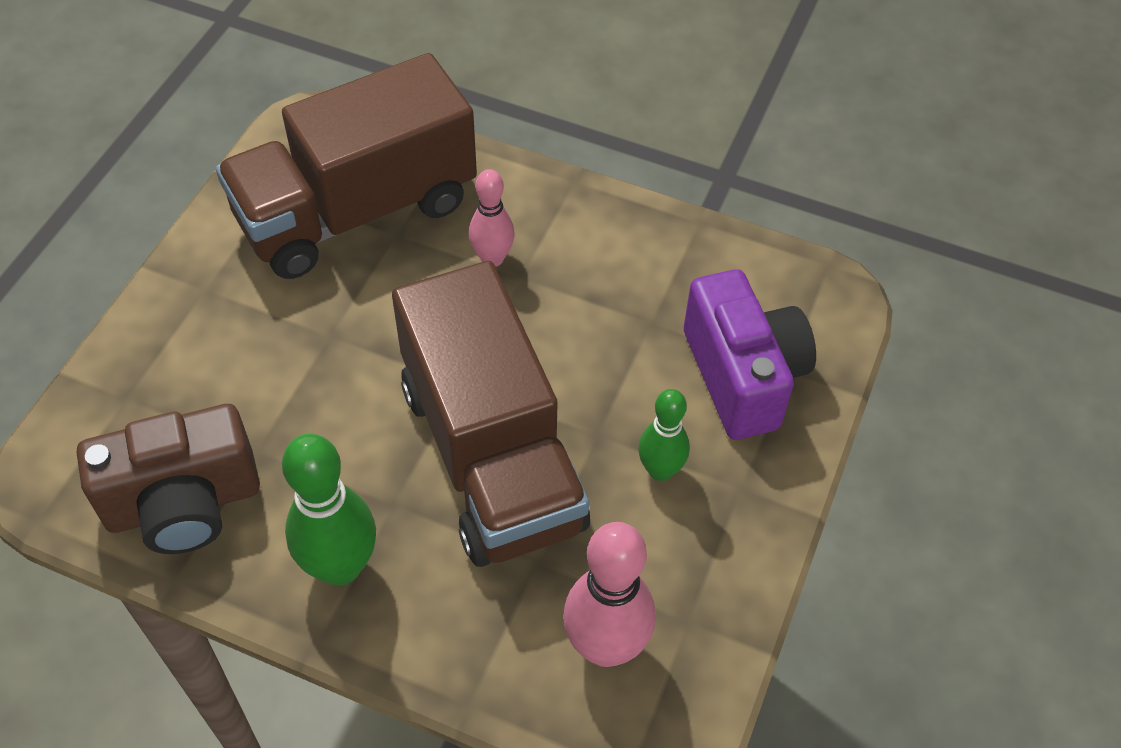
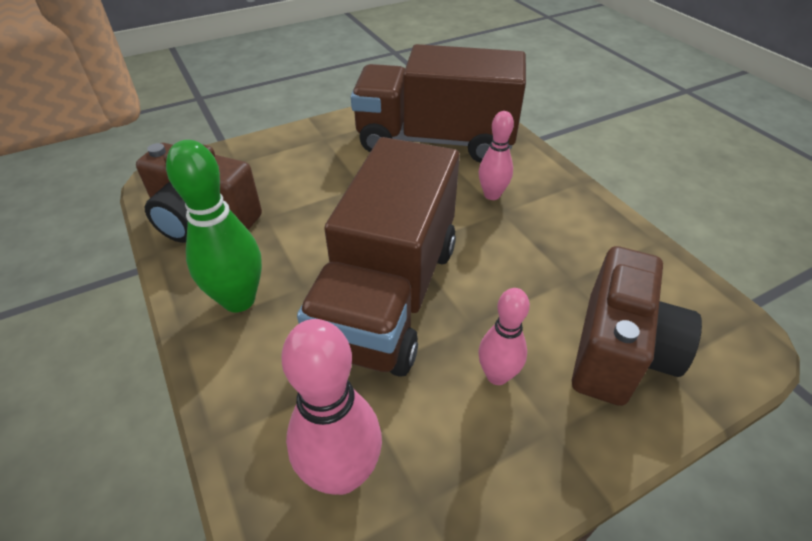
camera: 40 degrees right, 10 degrees down
green bowling pin [638,389,690,481] -> pink bowling pin [478,288,530,385]
purple camera [684,269,816,440] -> brown camera [572,246,702,406]

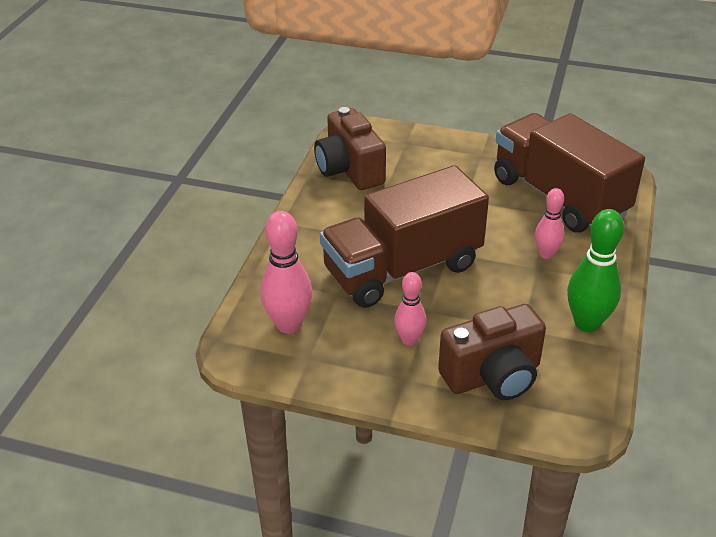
camera: 45 degrees right, 5 degrees down
green bowling pin [166,140,262,312] -> green bowling pin moved to [567,209,624,332]

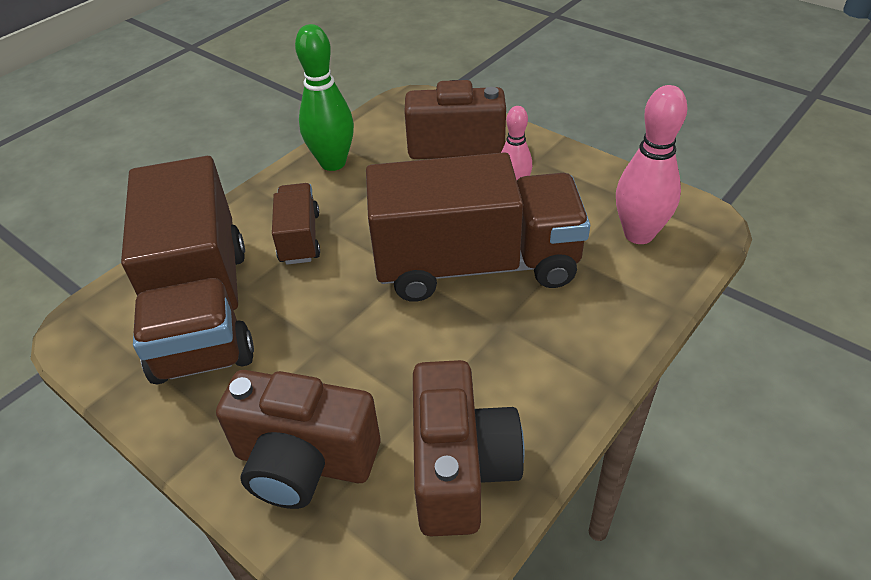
camera: 155 degrees left, 5 degrees up
pink bowling pin [535,188,565,259] -> brown truck [272,183,320,265]
none -> brown camera [216,370,380,509]

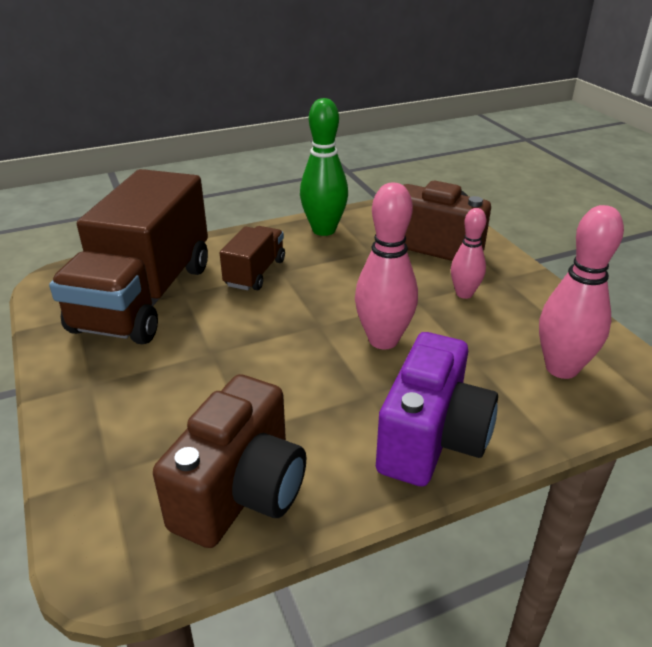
camera: 25 degrees right, 10 degrees down
brown camera [216,370,380,509] -> none
brown truck [366,152,590,302] -> pink bowling pin [355,183,418,349]
none -> purple camera [376,332,498,487]

